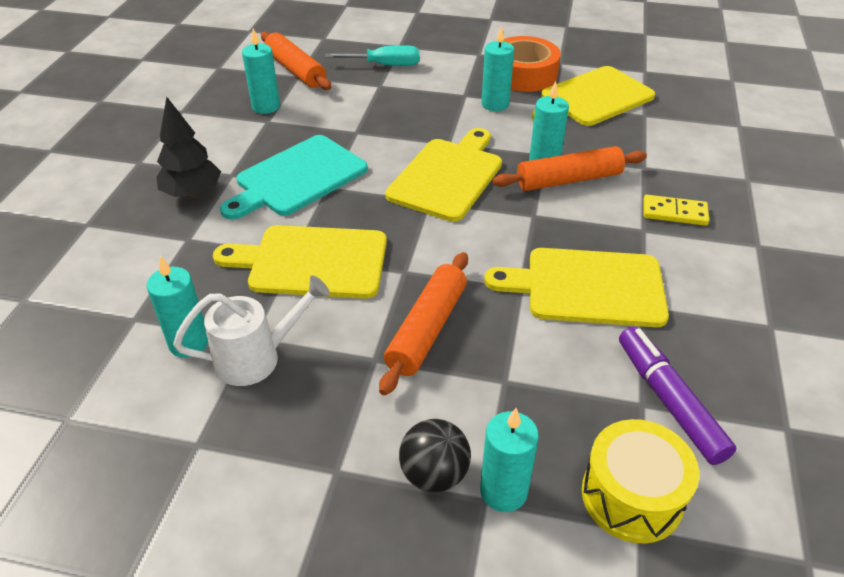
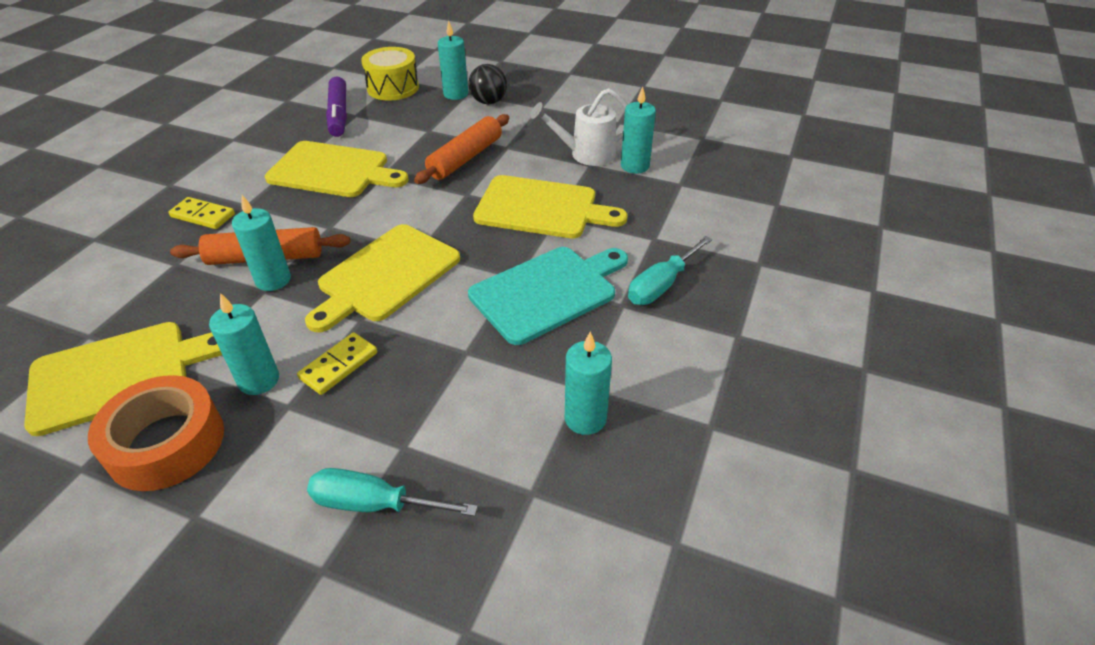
camera: 170 degrees left, 0 degrees up
black tree [157,97,221,198] -> turquoise screwdriver [628,236,713,305]
orange rolling pin [261,32,332,90] -> none
none -> yellow domino [297,333,377,395]

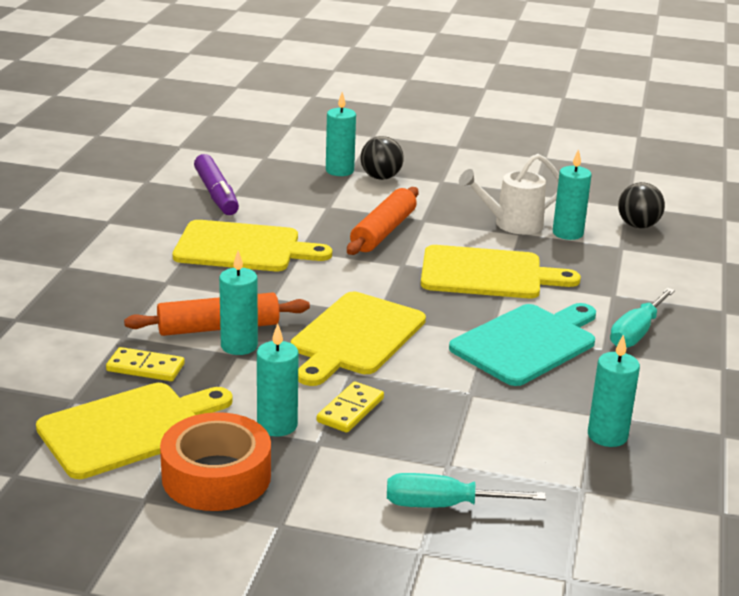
camera: 10 degrees left, 15 degrees down
yellow domino [169,197,235,229] -> yellow domino moved to [106,347,185,381]
yellow drum [361,47,419,101] -> none
none -> black ball [618,182,665,228]

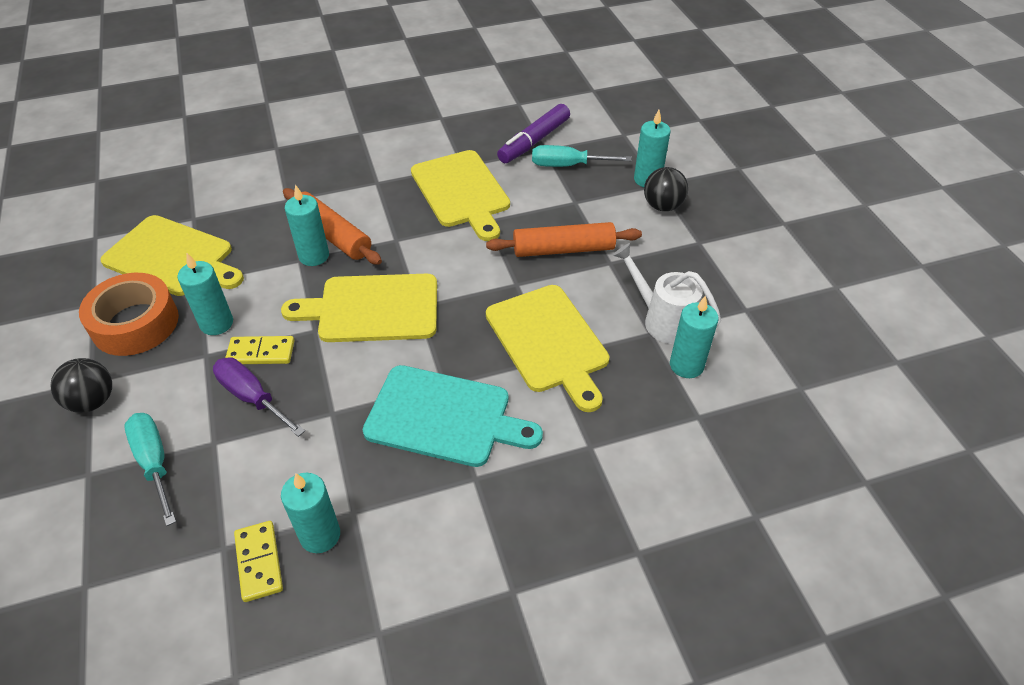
camera: 60 degrees right, 20 degrees up
yellow domino [106,347,185,381] -> yellow domino moved to [234,521,283,602]
turquoise screwdriver [610,288,675,347] -> turquoise screwdriver moved to [532,145,631,167]
black ball [618,182,665,228] -> black ball moved to [51,358,112,413]
none -> purple screwdriver [213,357,305,437]

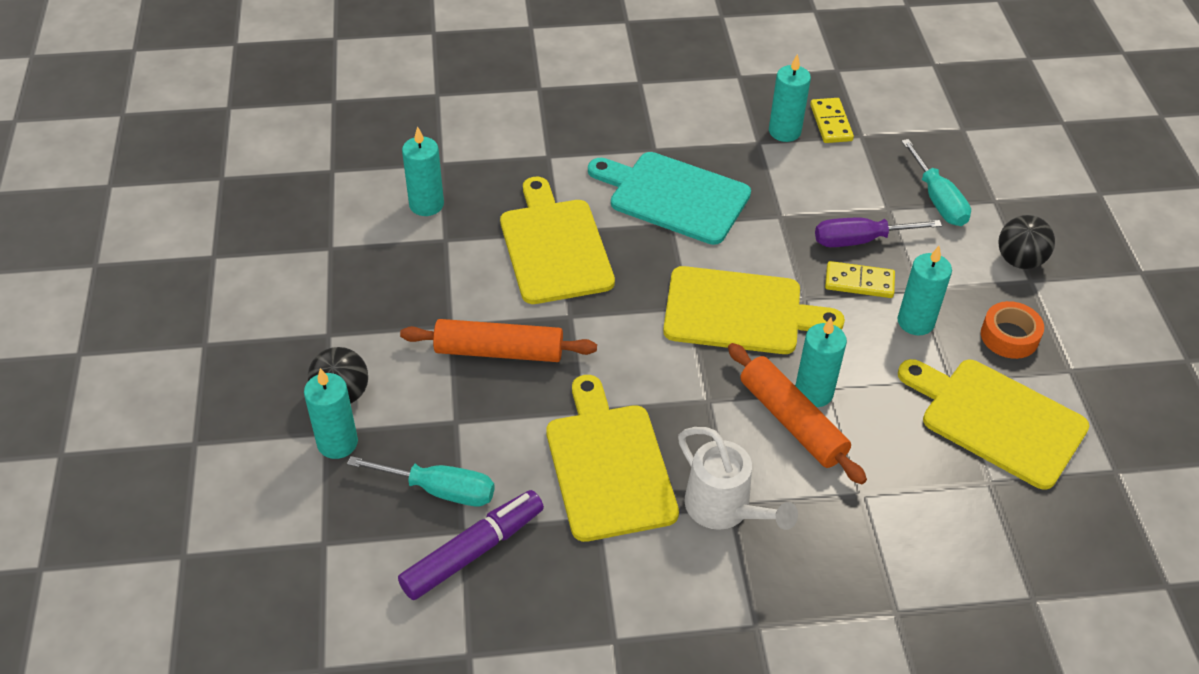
camera: 170 degrees left, 0 degrees up
orange tape [79,273,179,356] -> orange tape [981,301,1044,359], size x0.60
purple screwdriver [213,357,305,437] -> purple screwdriver turned 120 degrees clockwise [815,218,942,247]
white watering can [613,243,721,344] -> white watering can moved to [678,427,798,530]

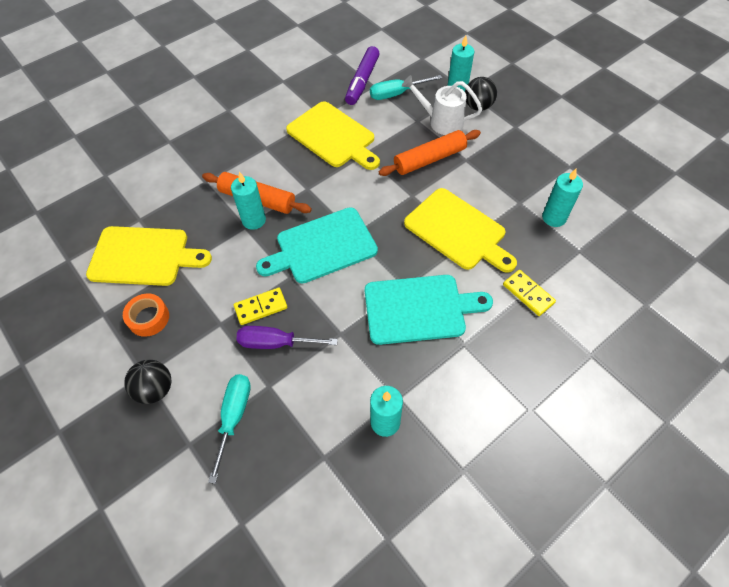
camera: 150 degrees right, 10 degrees up
yellow cutting board [663,266,845,354] -> turquoise cutting board [256,207,378,284]
white watering can [678,427,798,530] -> white watering can moved to [402,75,482,135]
yellow domino [810,98,854,143] -> yellow domino moved to [503,270,556,316]
purple screwdriver [815,218,942,247] -> purple screwdriver turned 135 degrees counterclockwise [236,326,338,349]
turquoise candle [898,246,952,335] -> none
turquoise screwdriver [901,139,971,226] -> turquoise screwdriver turned 60 degrees clockwise [208,374,251,484]

